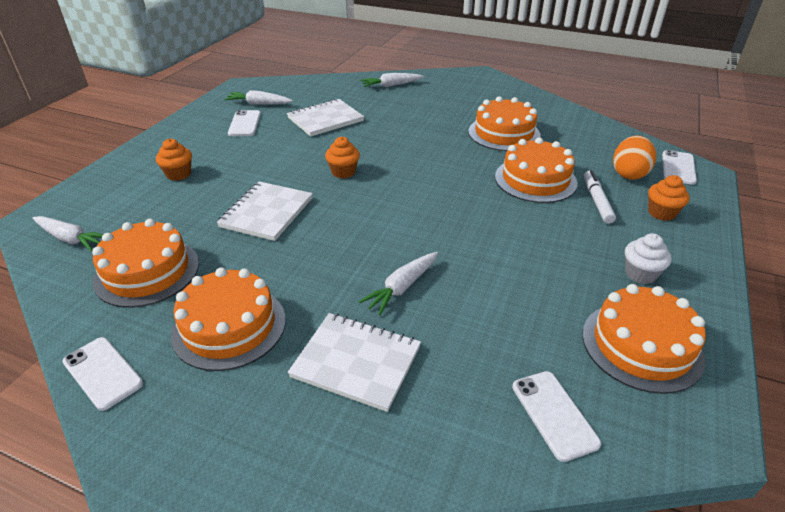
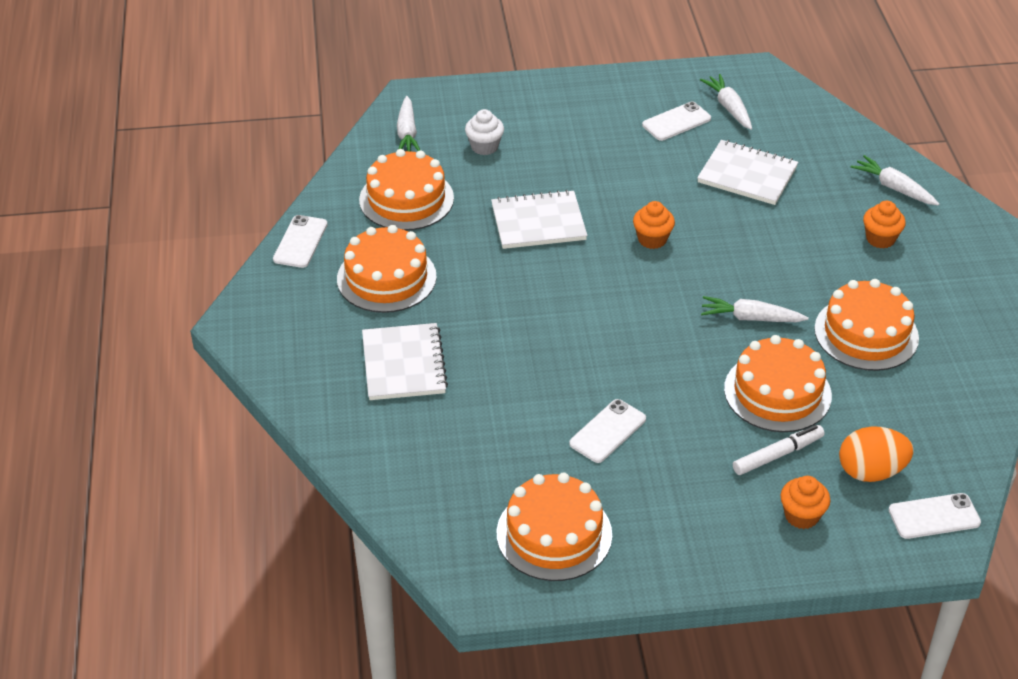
camera: 60 degrees right, 5 degrees up
orange cupcake [156,139,192,181] -> orange cupcake moved to [863,201,906,248]
white carrot [358,252,438,315] -> white carrot moved to [701,296,809,322]
white phone [512,371,601,462] -> white phone moved to [569,399,646,463]
white cupcake [625,233,672,284] -> white cupcake moved to [465,109,504,155]

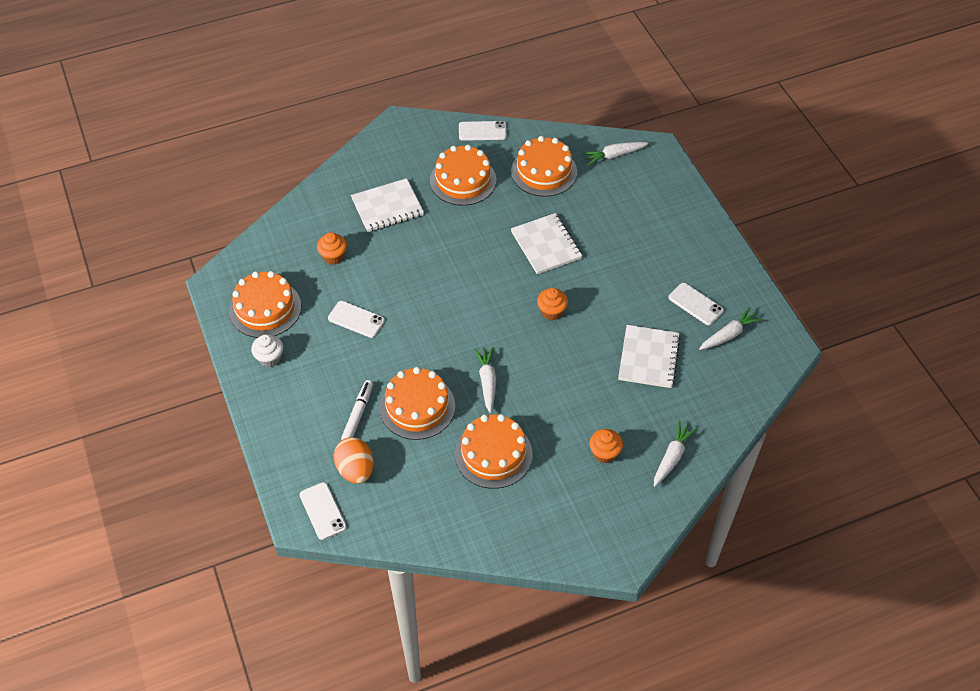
camera: 75 degrees right, 10 degrees up
white cupcake [465,109,504,155] -> white cupcake moved to [251,334,283,367]
white marker [733,425,825,475] -> white marker turned 120 degrees counterclockwise [341,380,373,440]
orange cupcake [780,476,830,529] -> orange cupcake moved to [317,232,347,265]

